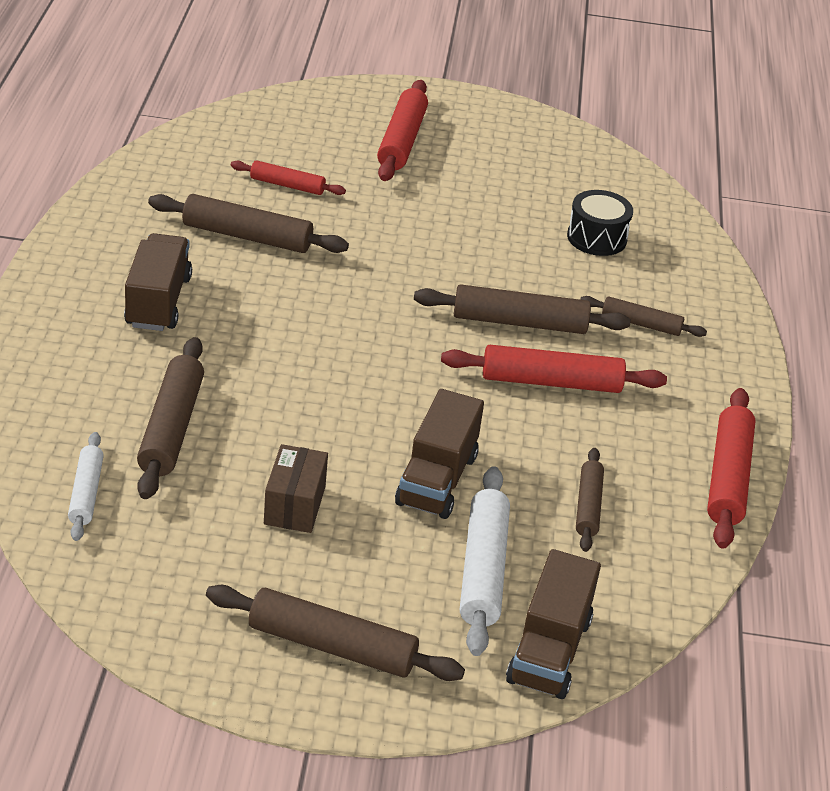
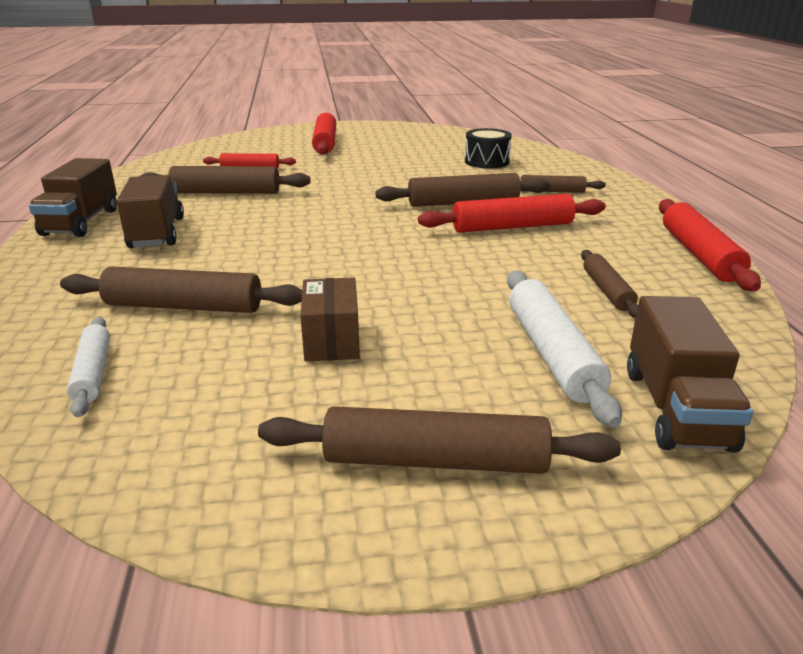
camera: 10 degrees left, 10 degrees down
brown rolling pin [137,337,204,499] -> brown rolling pin turned 75 degrees counterclockwise [60,267,302,313]
brown truck [395,389,484,519] -> brown truck moved to [29,158,117,237]

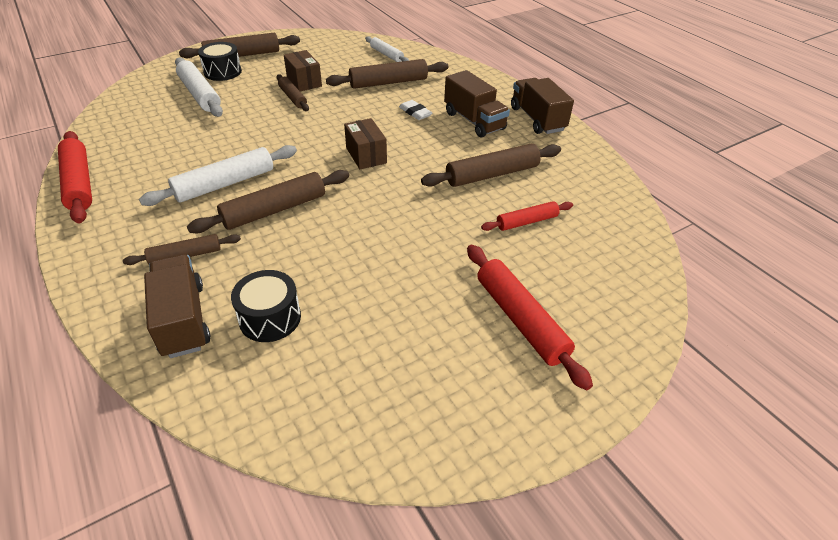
camera: 155 degrees right, 15 degrees up
red rolling pin [418,194,606,233] -> white rolling pin [139,145,297,206]
brown rolling pin [581,250,638,318] -> brown rolling pin moved to [276,74,309,111]
brown truck [627,296,753,453] -> brown truck moved to [144,255,210,358]
none -> black drum [198,42,242,81]
none -> brown box [344,118,387,169]
none -> white eraser [399,100,432,120]

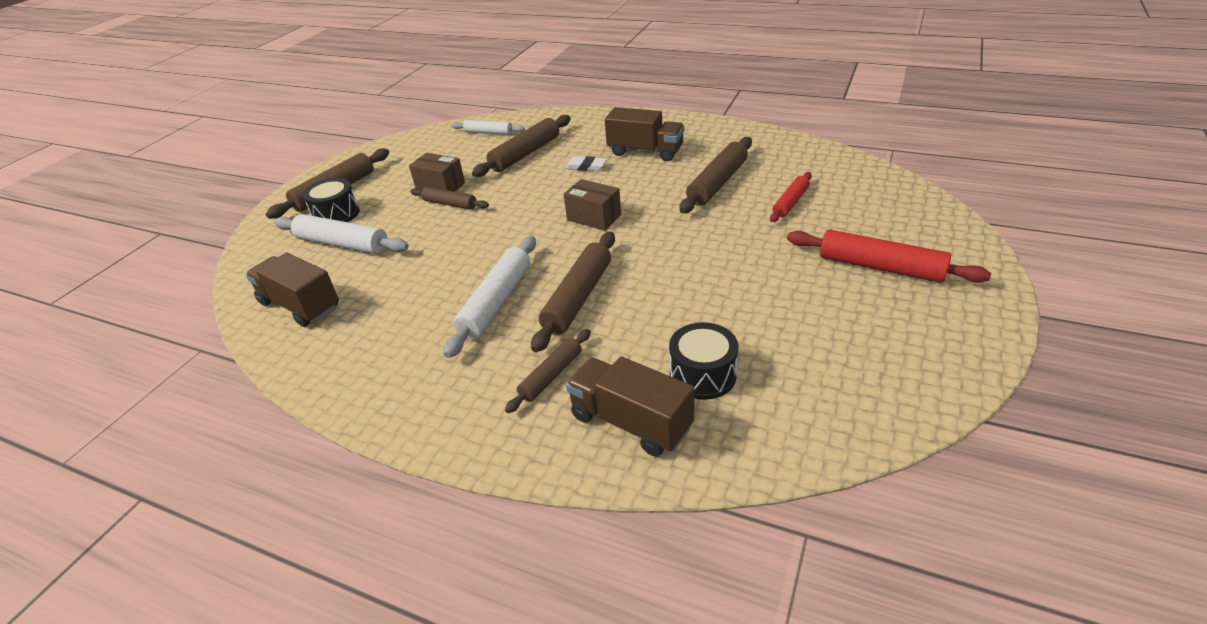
camera: 30 degrees left, 5 degrees down
red rolling pin [58,131,92,223] -> none
brown truck [511,78,574,134] -> brown truck moved to [246,253,339,327]

